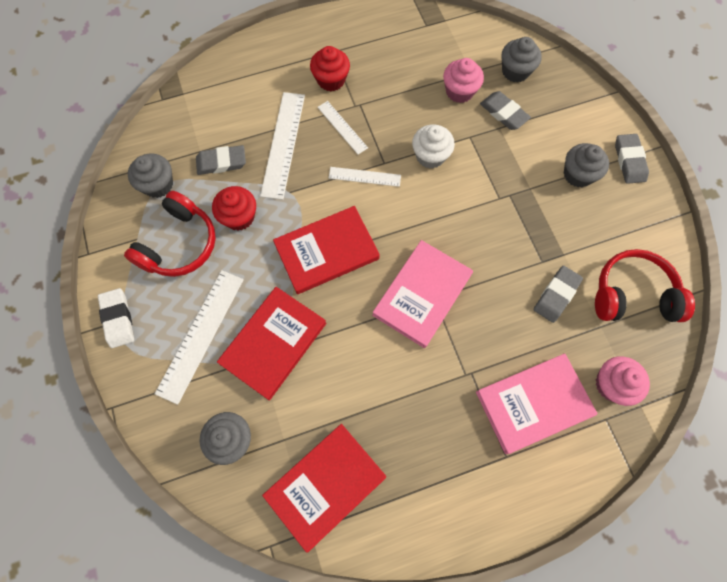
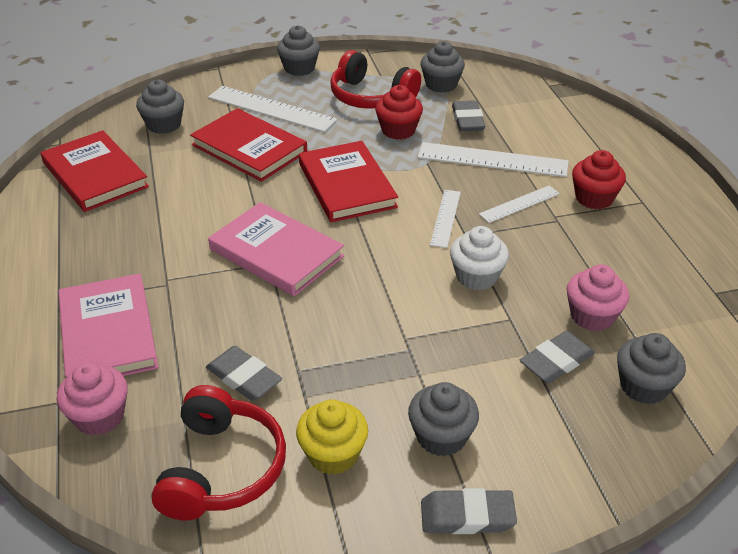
camera: 95 degrees right, 30 degrees down
white eraser [98,288,134,348] -> grey cupcake [277,25,320,76]
none -> yellow cupcake [296,399,368,475]

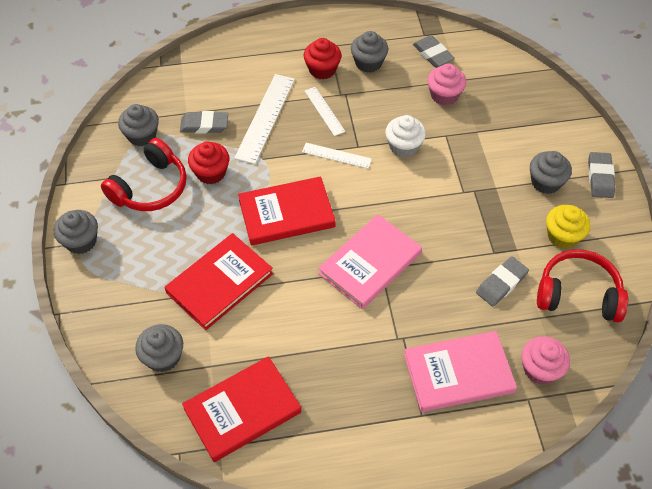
camera: 85 degrees left, 15 degrees up
white ruler [208,86,337,132] -> none
grey eraser [520,331,595,383] -> grey eraser moved to [413,35,455,68]
grey cupcake [617,333,686,404] -> grey cupcake moved to [351,31,388,73]

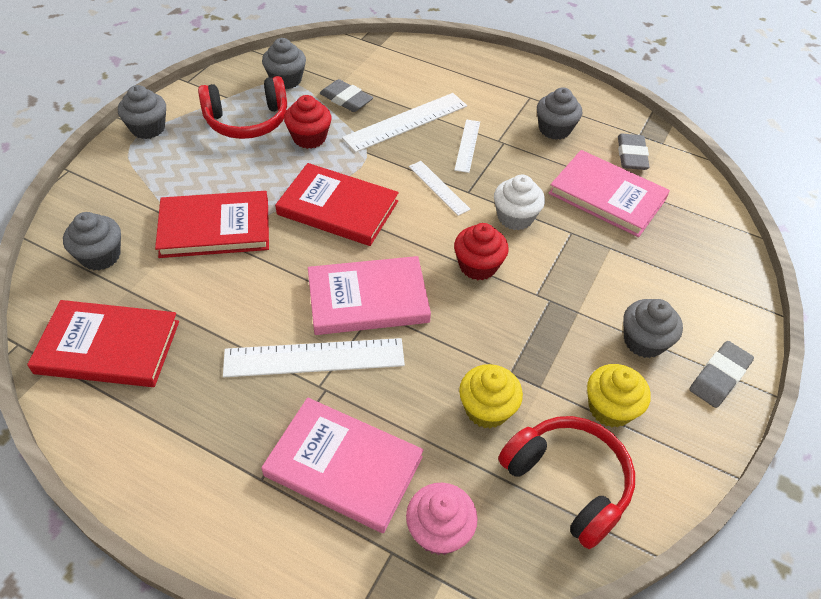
camera: 35 degrees right, 5 degrees down
red cupcake [304,38,342,79] -> red cupcake moved to [454,223,509,280]
pink cupcake [427,64,466,106] -> pink book [548,150,670,237]
grey eraser [476,256,529,307] -> yellow cupcake [459,364,523,429]
none -> white ruler [223,338,405,377]

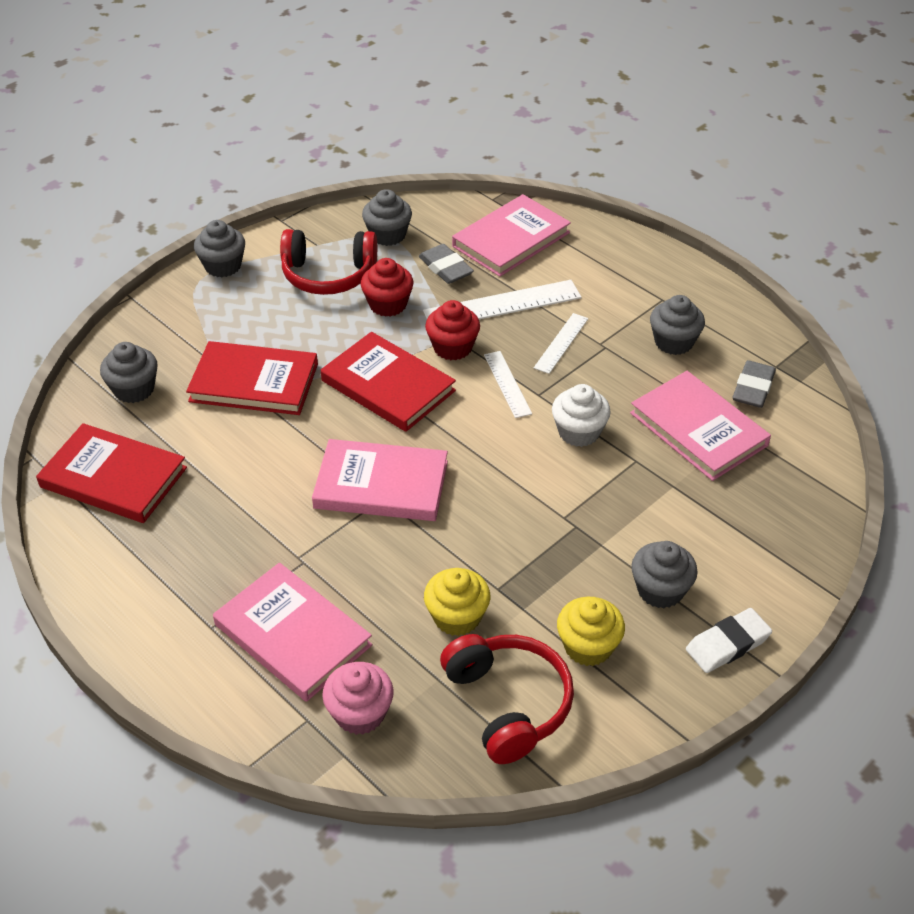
camera: 20 degrees right, 5 degrees down
white ruler [223,338,405,377] -> none
red cupcake [454,223,509,280] -> red cupcake moved to [425,300,480,360]
grey eraser [689,341,754,408] -> white eraser [686,608,772,673]
none -> pink book [452,194,571,277]

